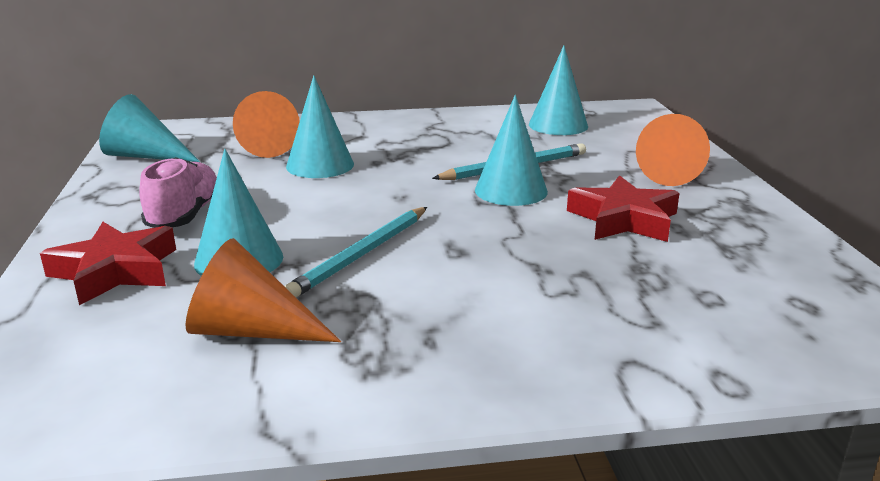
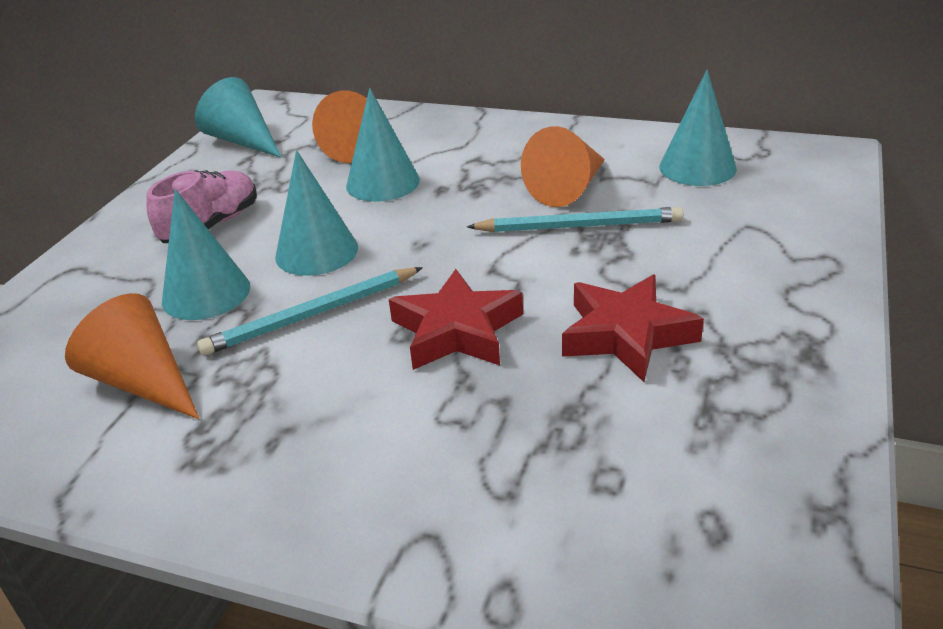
camera: 30 degrees right, 10 degrees up
red star [40,222,176,305] -> red star moved to [389,269,523,370]
turquoise cone [475,95,548,206] -> turquoise cone moved to [275,150,358,276]
orange cone [636,114,710,186] -> orange cone moved to [521,126,605,207]

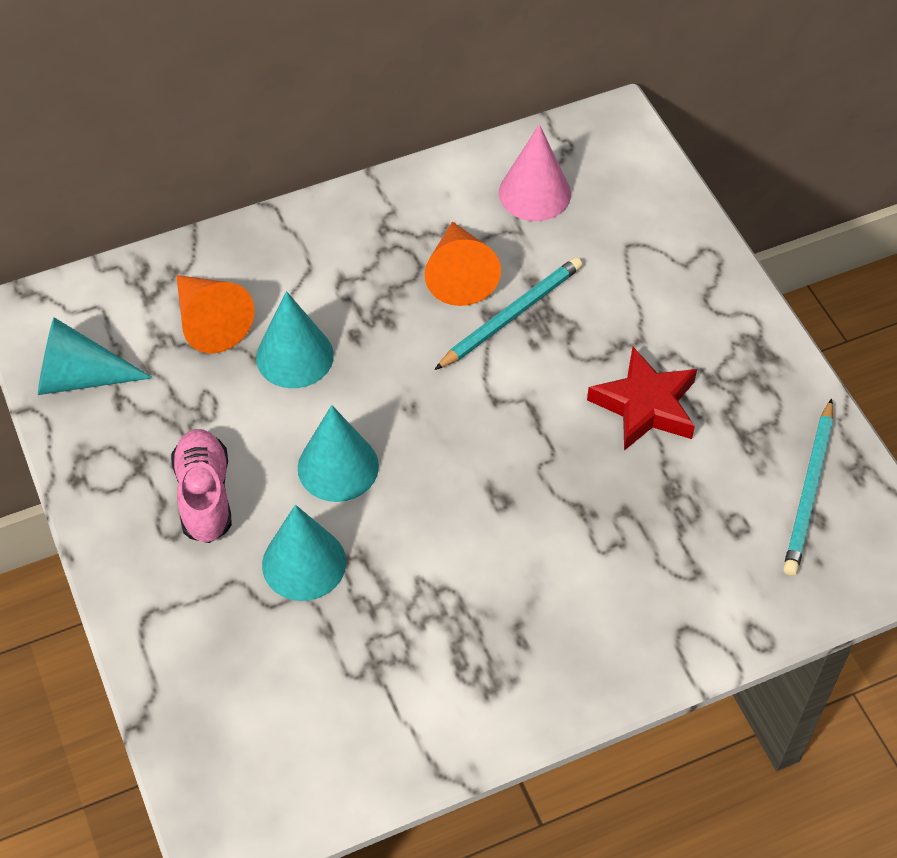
camera: 45 degrees left, 20 degrees up
orange cone [65,293,200,419] -> none
turquoise pencil [197,267,423,356] -> turquoise pencil moved to [783,398,833,576]
red star [389,269,523,370] -> none
turquoise cone [659,70,737,186] -> pink cone [499,124,571,221]

